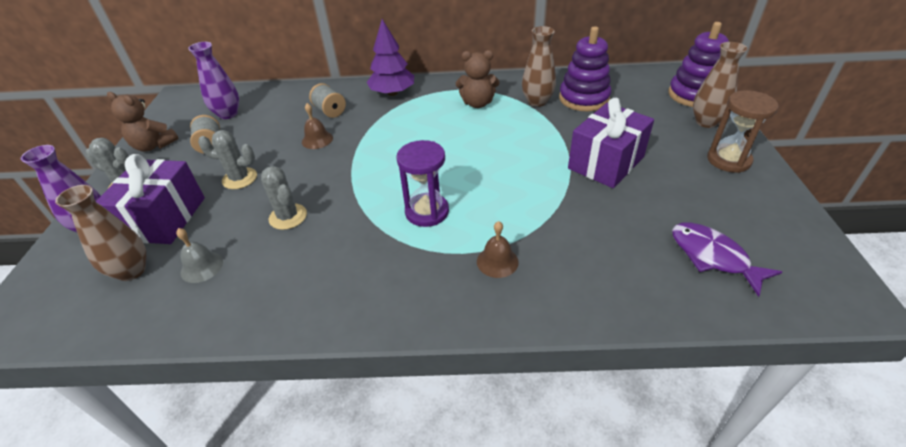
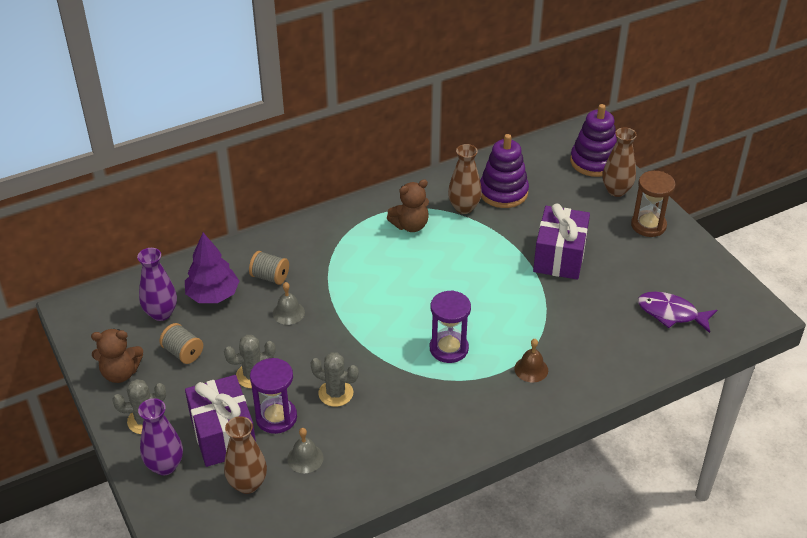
camera: 30 degrees left, 0 degrees up
brown bell [302,103,333,149] -> grey bell [273,282,305,325]
purple tree [367,19,414,96] -> purple tree moved to [185,233,239,303]
none -> purple hourglass [250,358,297,434]

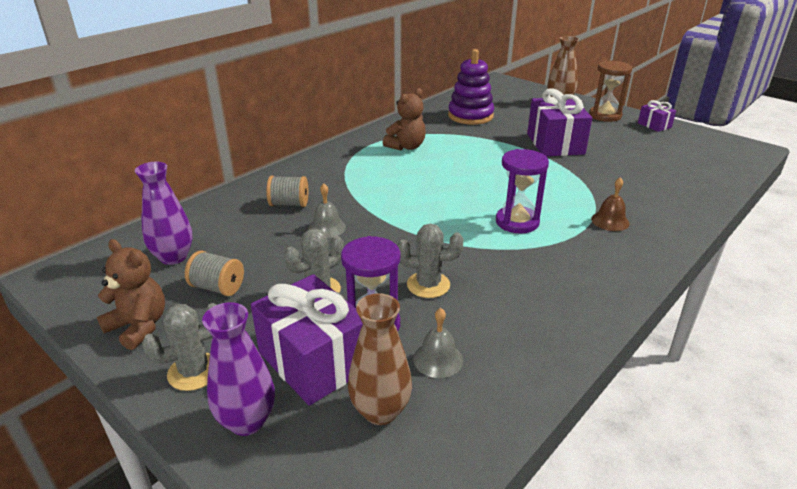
camera: 20 degrees left, 10 degrees down
brown teddy bear [91,329,143,383] -> brown teddy bear turned 120 degrees counterclockwise [97,239,165,350]
purple tree [185,233,239,303] -> none
brown vase [448,144,482,214] -> none
purple stacking toy [570,104,617,177] -> none
purple fish [638,292,717,333] -> none
none -> purple gift [638,100,676,132]

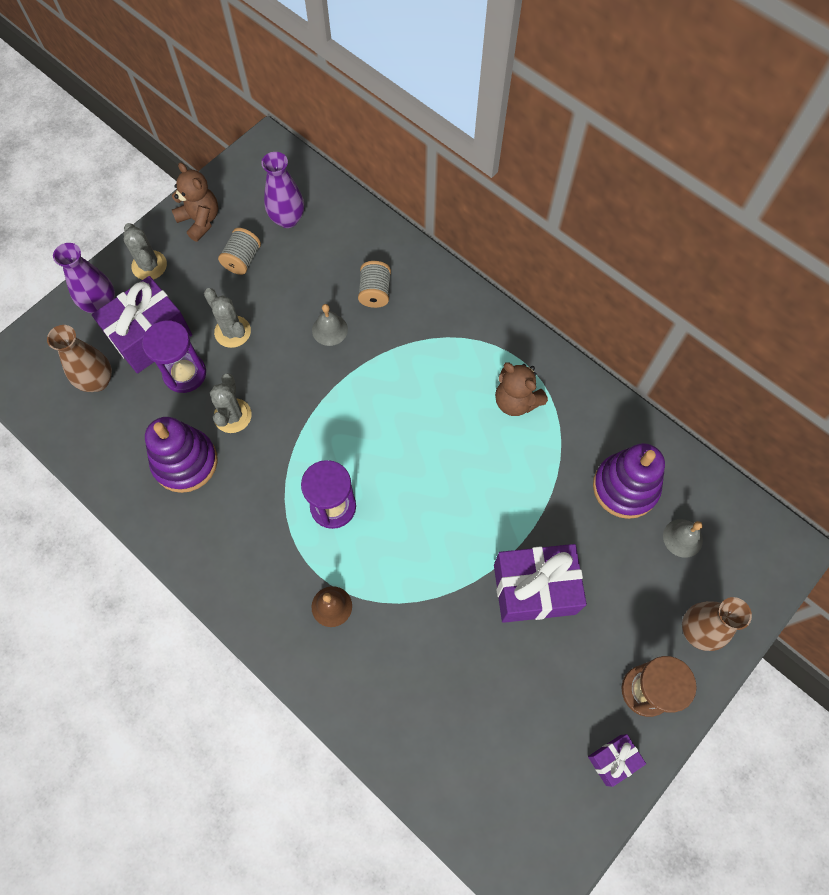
camera: 90 degrees right, 35 degrees up
brown teddy bear [97,239,165,350] -> brown teddy bear turned 75 degrees counterclockwise [172,162,218,242]
grey bell [413,308,463,378] -> grey bell moved to [663,519,703,558]
none -> purple stacking toy [145,417,218,493]

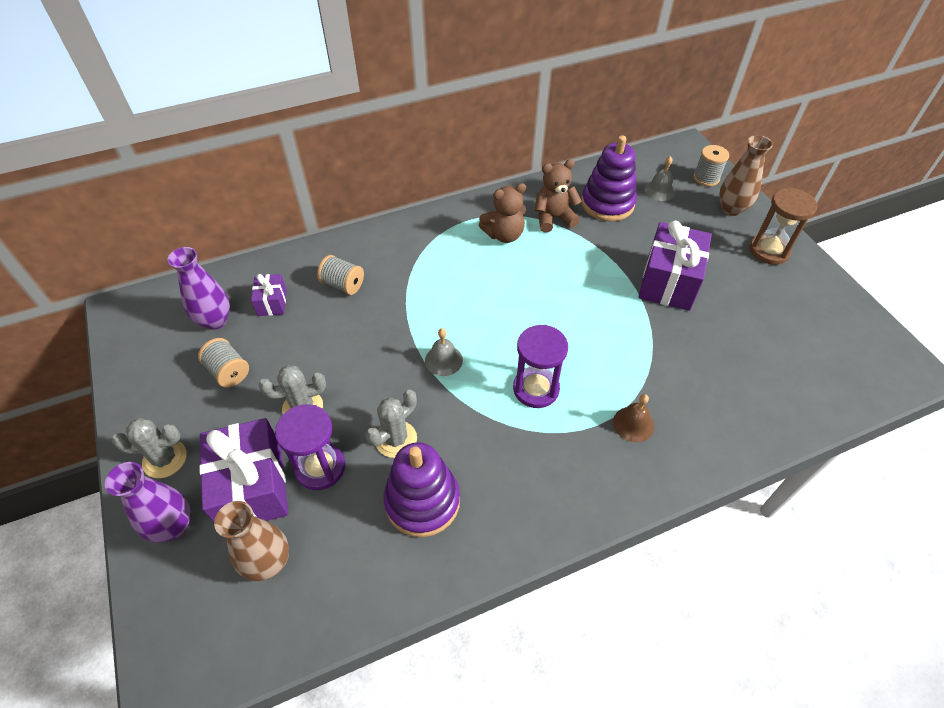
camera: 65 degrees left, 15 degrees down
brown teddy bear [172,162,218,242] -> brown teddy bear moved to [535,159,582,232]
grey cactus [210,373,252,433] -> grey cactus turned 75 degrees counterclockwise [365,390,417,458]
grey bell [312,304,348,346] -> grey bell moved to [425,328,463,376]
purple gift [588,734,646,787] -> purple gift moved to [251,274,287,316]
none -> grey spool [693,145,729,186]

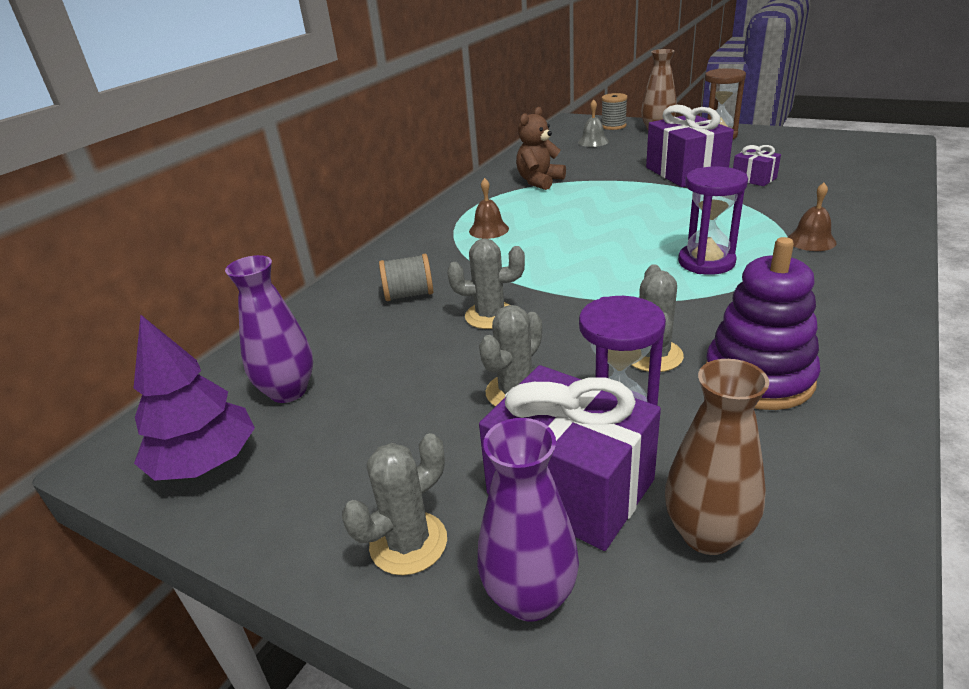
camera: 35 degrees left, 20 degrees down
grey spool [198,338,249,387] -> none
purple gift [251,274,287,316] -> purple gift moved to [733,145,781,186]
grey bell [425,328,463,376] -> none
brown teddy bear [479,183,526,243] -> none
purple stacking toy [581,135,637,221] -> none
none -> purple tree [134,314,255,481]
none -> grey cactus [447,238,525,329]
none -> brown bell [469,178,509,239]

